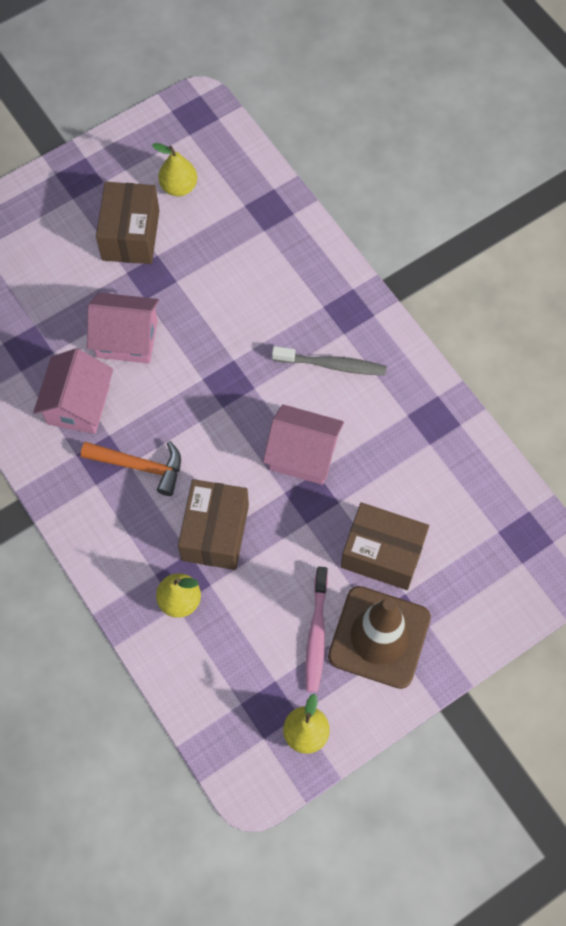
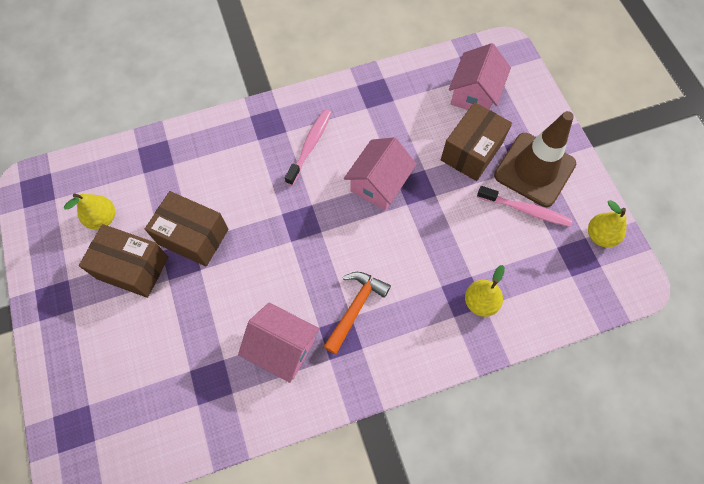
camera: 75 degrees left, 0 degrees up
pink house [87,293,159,363] -> pink house moved to [449,43,511,110]
brown box [178,479,249,570] -> brown box moved to [145,191,228,267]
grey toothbrush [272,346,387,375] -> pink toothbrush [285,109,332,186]

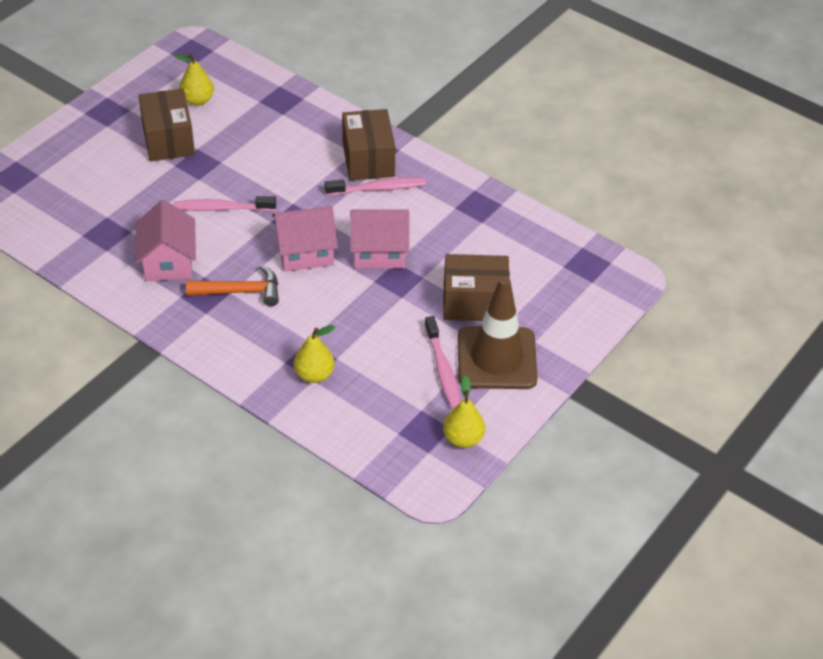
camera: 55 degrees right, 20 degrees down
brown box [145,191,228,267] -> brown box moved to [342,109,396,181]
pink house [449,43,511,110] -> pink house moved to [272,206,338,272]
none -> pink toothbrush [173,196,276,212]

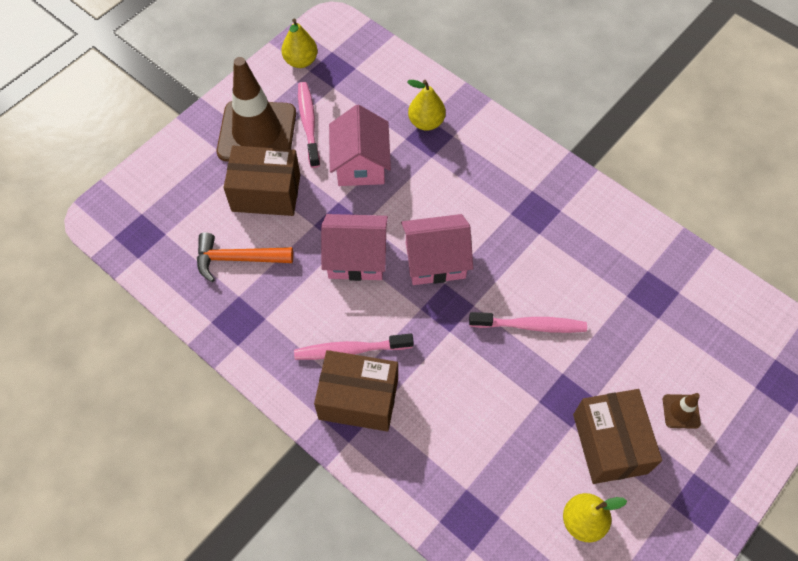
camera: 175 degrees left, 15 degrees up
pink house [135,200,196,281] -> pink house moved to [329,105,391,186]
orange hammer [186,265,279,306] -> orange hammer moved to [197,232,293,282]
brown box [342,109,396,181] -> brown box turned 75 degrees counterclockwise [314,350,398,431]
none -> brown traffic cone [663,393,701,429]

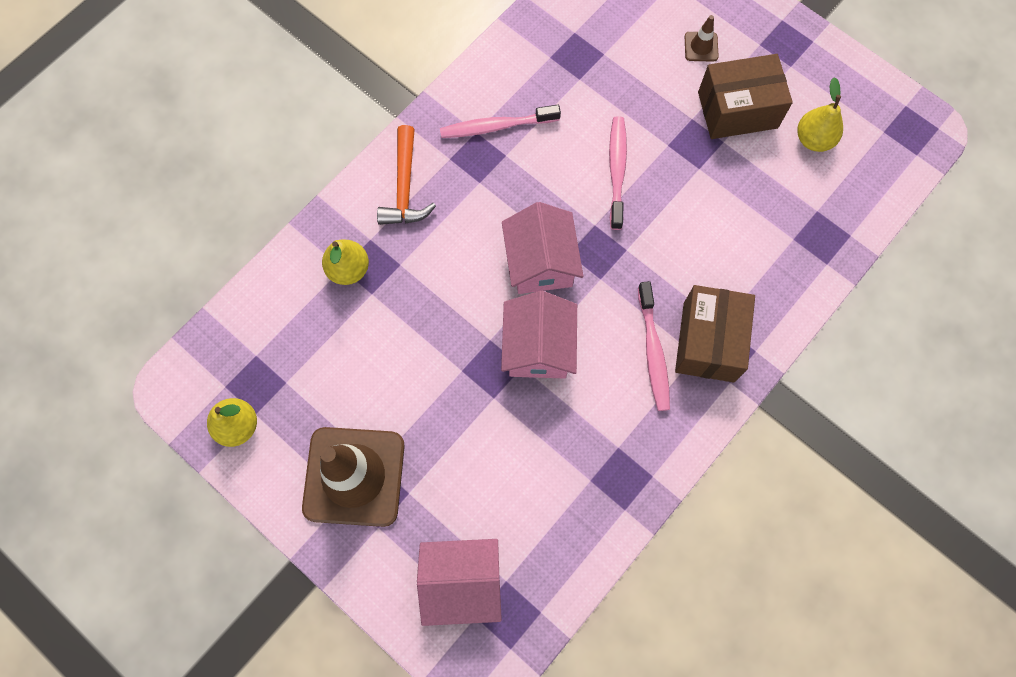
camera: 90 degrees left, 10 degrees up
orange hammer [197,232,293,282] -> orange hammer moved to [377,125,436,225]
brown box [223,146,300,216] -> none
pink toothbrush [298,82,320,168] -> pink toothbrush moved to [440,105,561,138]
pink house [329,105,391,186] -> pink house moved to [417,539,502,626]

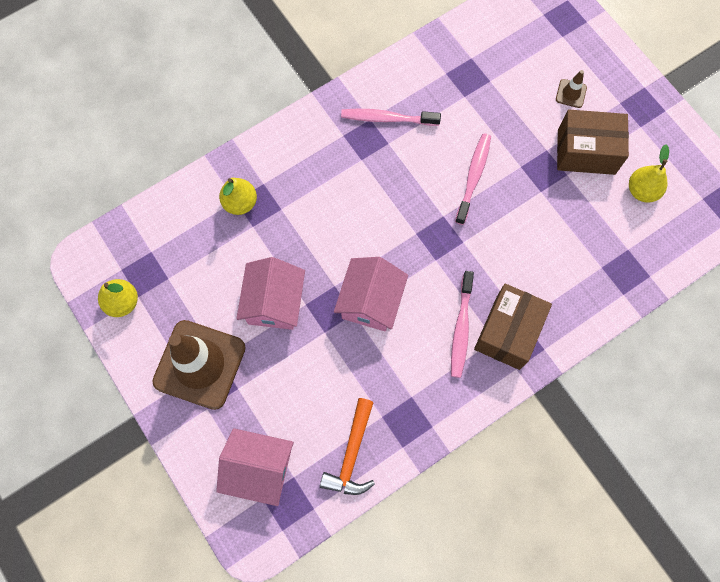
camera: 15 degrees right, 0 degrees up
orange hammer [377,125,436,225] -> orange hammer moved to [320,398,375,495]
pink house [502,202,584,294] -> pink house moved to [236,257,305,330]

